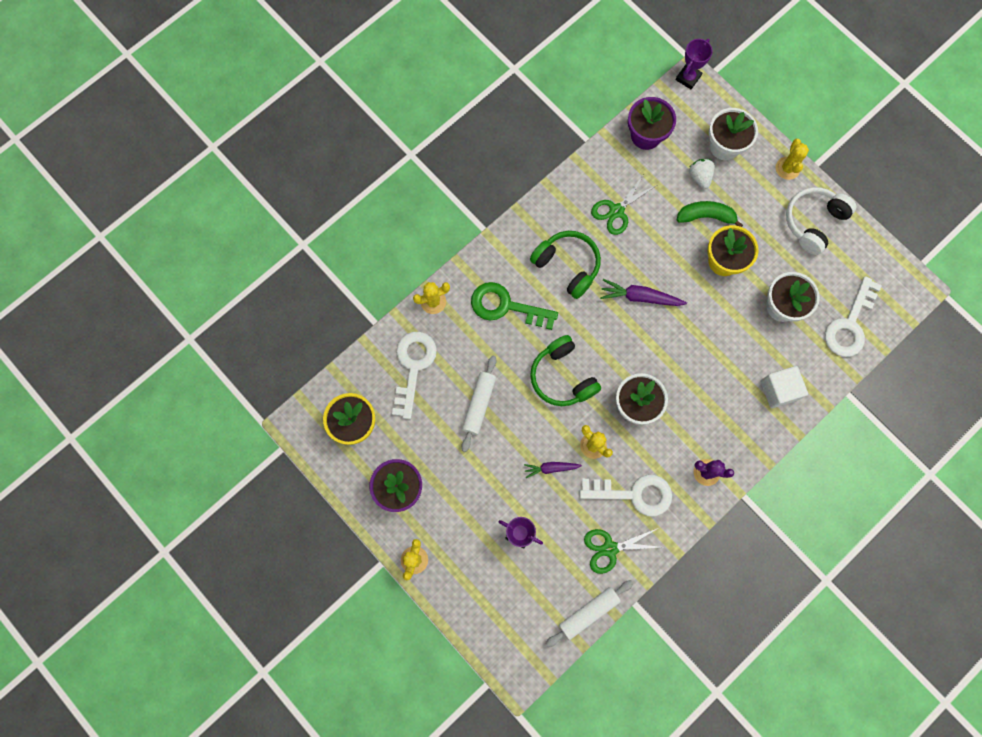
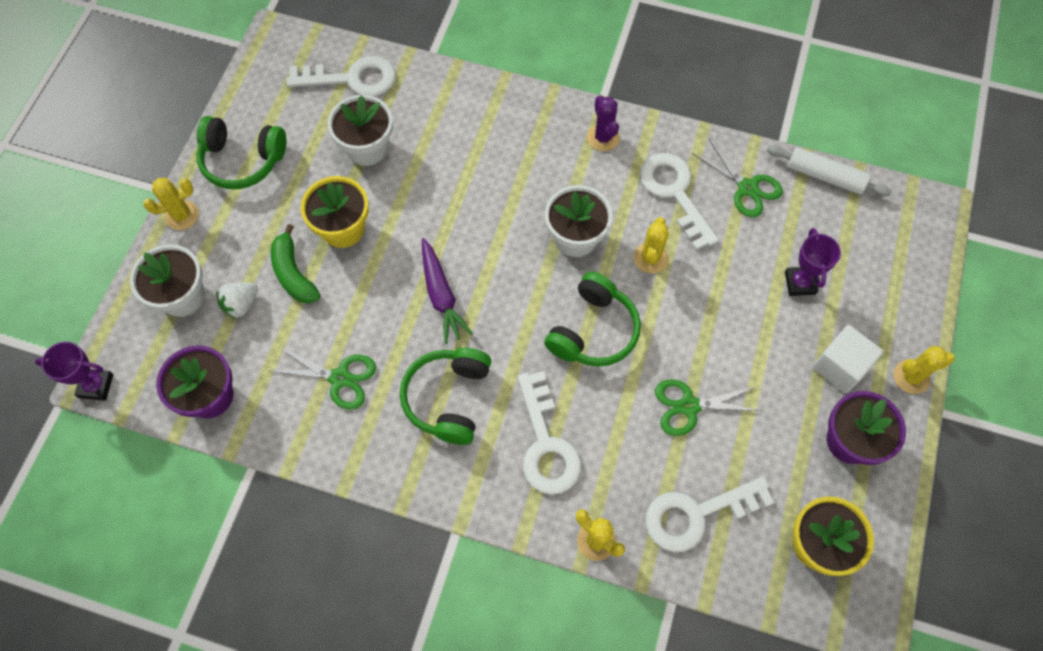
camera: 120 degrees left, 10 degrees down
white rolling pin [462,355,497,452] -> green scissors [655,379,762,436]
green key [471,282,558,330] -> white key [518,371,581,495]
purple carrot [524,462,582,478] -> none
white cube [761,366,808,408] -> white cube moved to [813,325,883,393]
white headphones [786,187,856,255] -> green headphones [196,116,286,189]

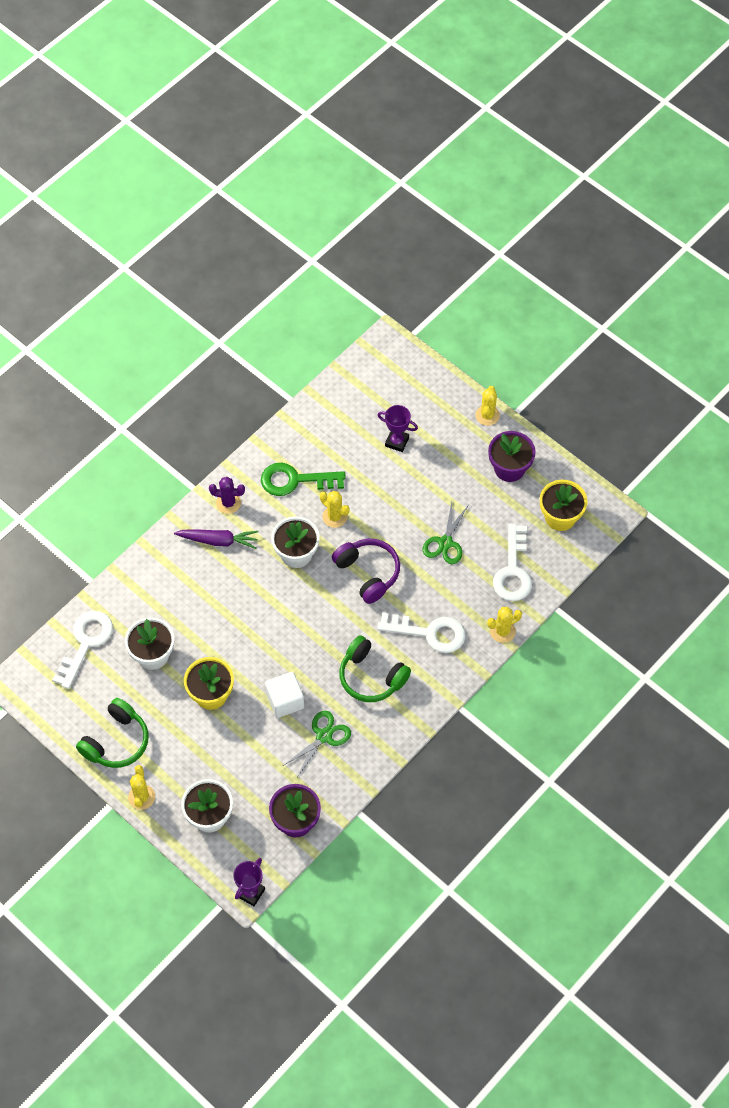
camera: 65 degrees left, 5 degrees down
white strawberry [216,283,258,319] -> none
green banana [271,224,320,303] -> none
purple carrot [422,238,473,344] -> purple carrot moved to [174,530,259,549]
green headphones [544,272,641,367] -> purple headphones [332,539,400,604]
white key [640,153,719,250] -> green key [261,463,346,496]
green scissors [693,139,783,217] -> none
white rolling pin [767,145,892,197] -> none
white cube [813,325,883,393] -> white cube moved to [265,672,304,718]

